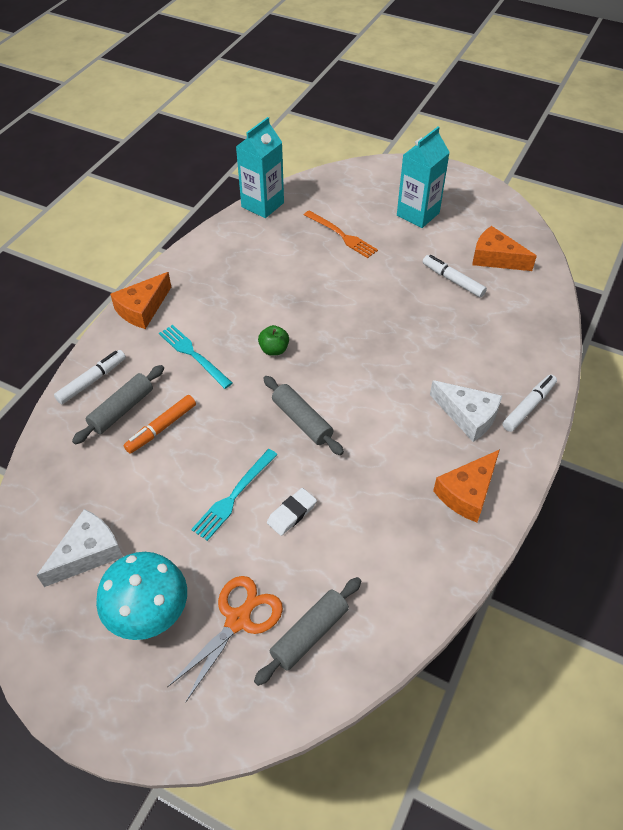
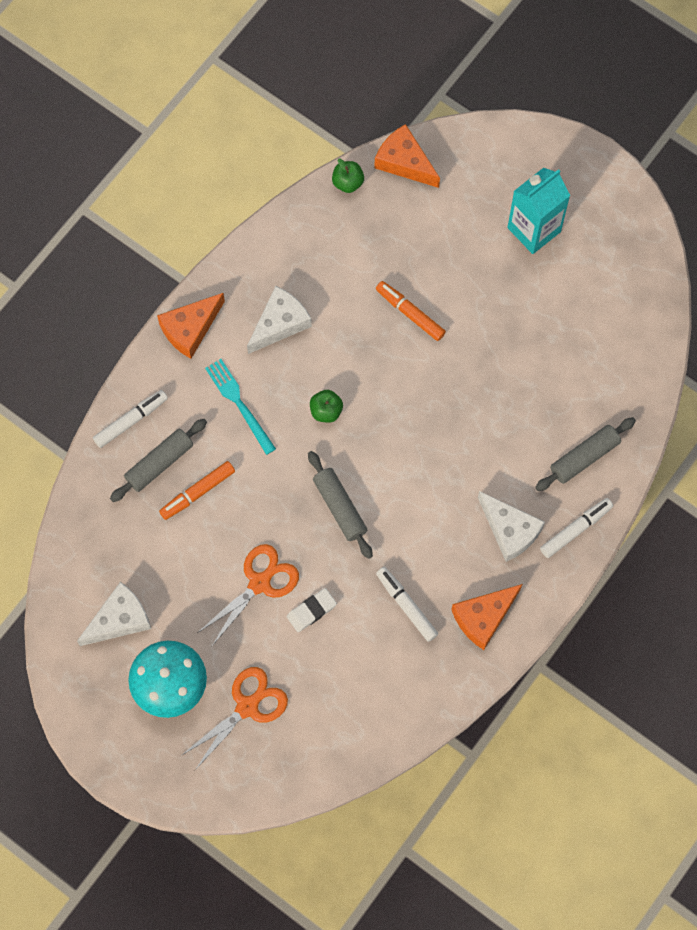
camera: 10 degrees right, 20 degrees up
turquoise fork [191,449,278,541] -> orange scissors [197,544,299,647]
turquoise carton [236,117,284,218] -> green apple [332,159,364,193]
grey rolling pin [254,577,361,686] -> grey rolling pin moved to [535,417,636,491]
orange fork [304,210,378,258] -> none
white marker [423,255,487,298] -> white marker moved to [376,567,438,642]
orange cheese [472,226,537,271] -> orange cheese moved to [374,124,440,188]
none -> white cheese [247,286,312,354]
none -> orange marker [376,281,446,341]

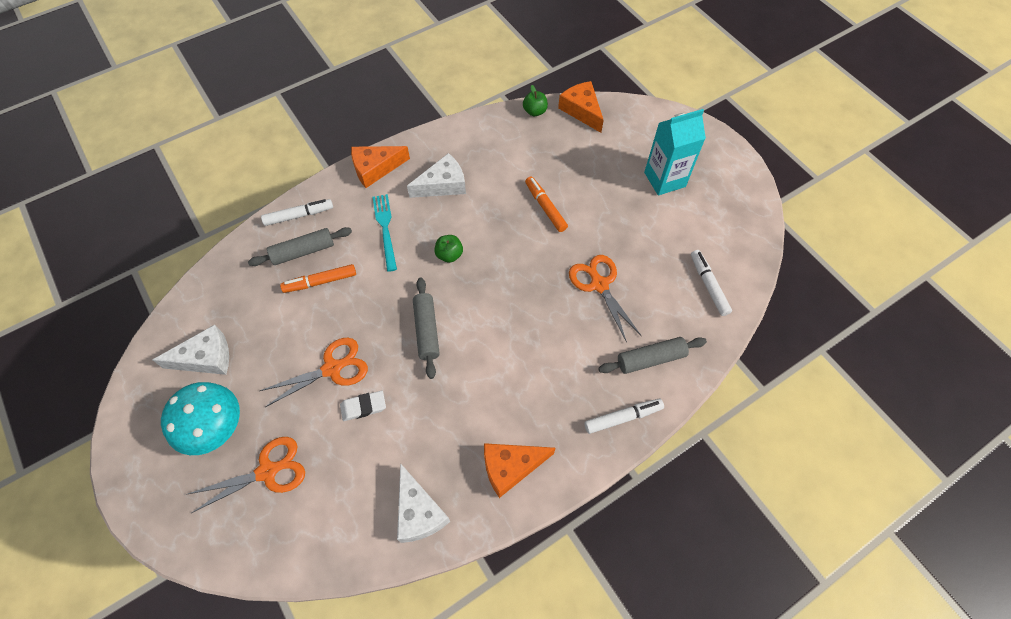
camera: 20 degrees right, 10 degrees down
white marker [376,567,438,642] -> white marker moved to [691,250,732,316]
white cheese [478,491,545,562] -> white cheese moved to [397,463,450,543]
none -> orange scissors [569,255,641,342]

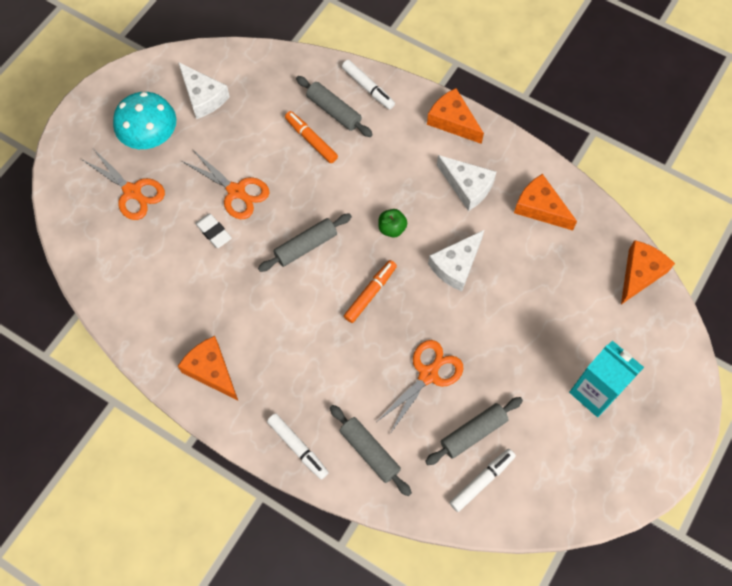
camera: 65 degrees right, 5 degrees up
turquoise fork [373,194,397,272] -> none
white cheese [397,463,450,543] -> white cheese moved to [428,230,484,291]
green apple [523,85,548,116] -> none
orange marker [525,177,568,232] -> orange marker moved to [344,260,397,323]
none -> grey rolling pin [425,397,523,465]
none -> orange cheese [514,174,577,230]

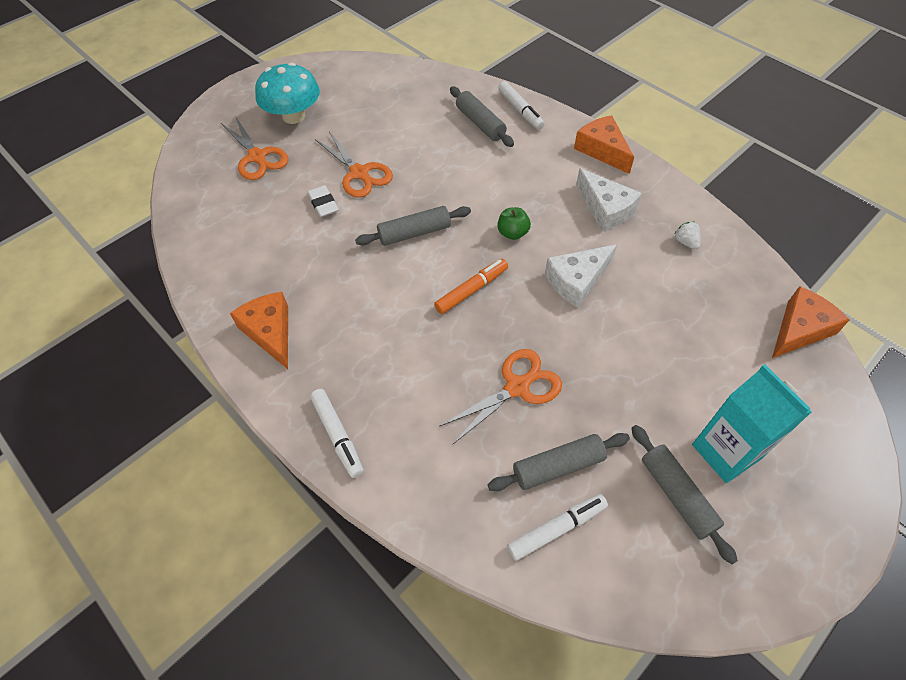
camera: 15 degrees right, 10 degrees down
white cheese [178,62,230,119] -> none
orange marker [285,111,338,163] -> none
grey rolling pin [330,405,412,496] -> grey rolling pin moved to [631,425,738,564]
orange cheese [514,174,577,230] -> white strawberry [674,222,701,249]

